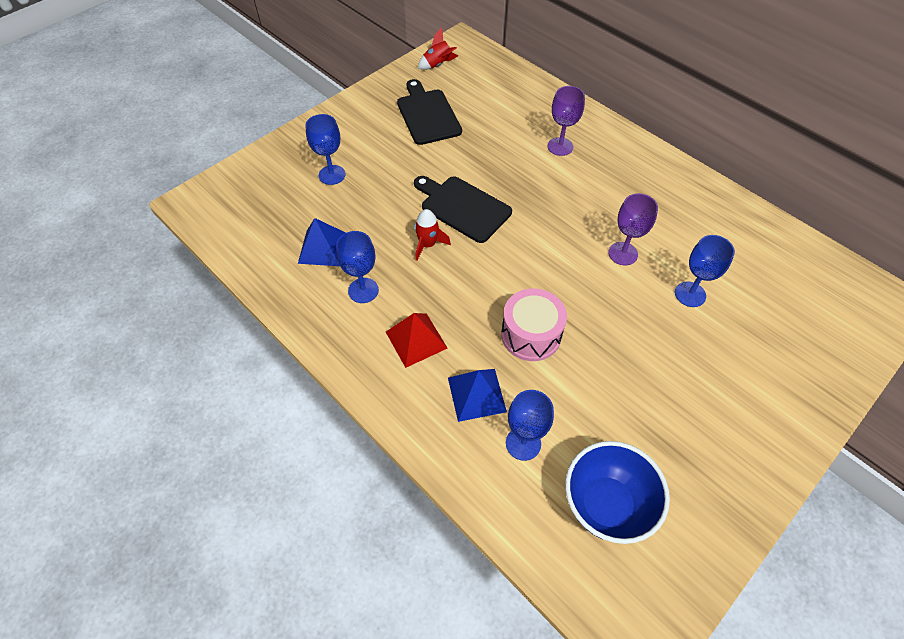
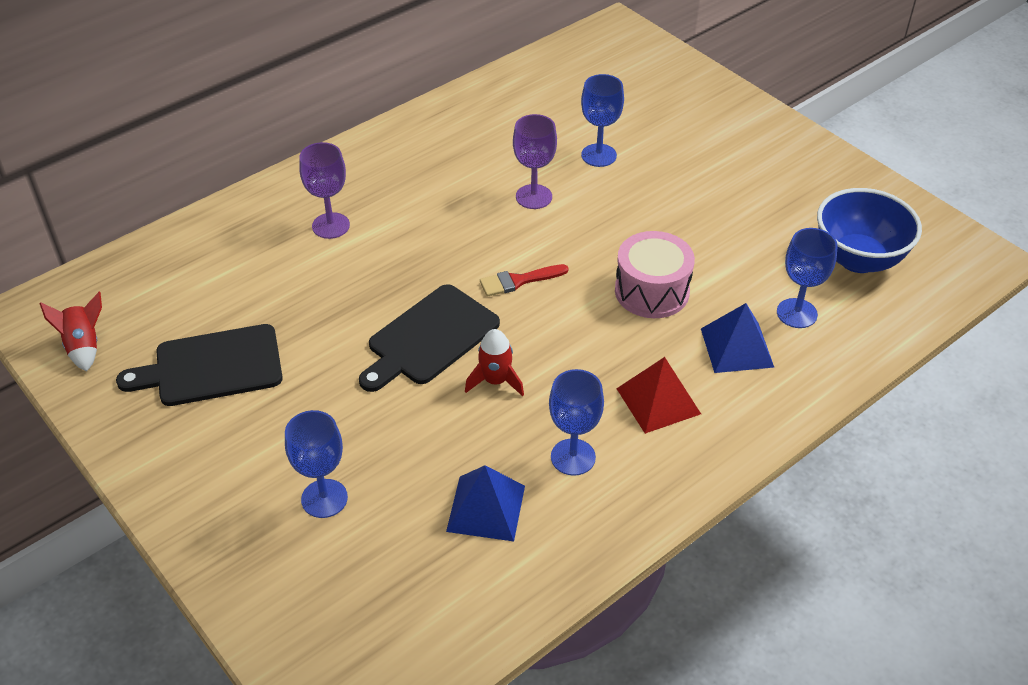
camera: 85 degrees left, 10 degrees down
none -> red brush [480,264,568,297]

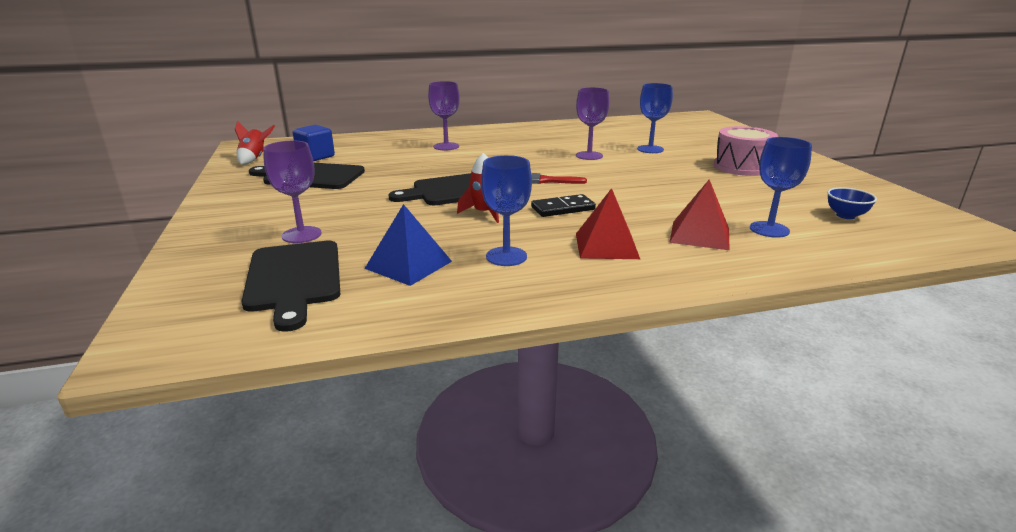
camera: 25 degrees right, 20 degrees down
blue goblet [285,410,348,518] -> purple goblet [263,141,322,243]
pink drum [615,231,695,318] -> pink drum moved to [714,126,778,176]
blue pyramid [701,303,774,373] -> red pyramid [669,179,730,250]
blue bowl [817,188,922,273] -> blue bowl [827,187,877,219], size x0.47
none -> black cutting board [241,241,340,332]
none -> blue cube [293,125,335,161]
none -> black domino [531,194,596,217]

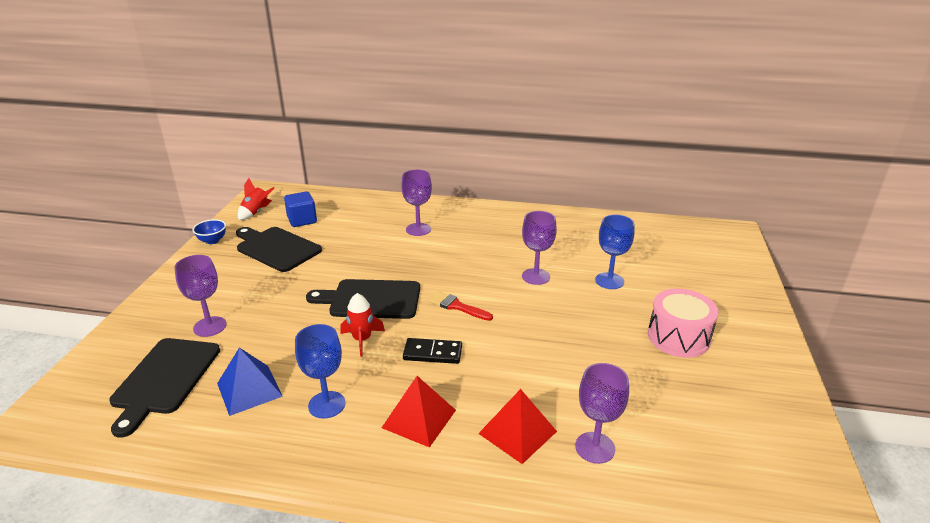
camera: 25 degrees right, 5 degrees up
blue goblet [750,137,812,238] -> purple goblet [575,363,629,464]
blue bowl [827,187,877,219] -> blue bowl moved to [192,219,226,244]

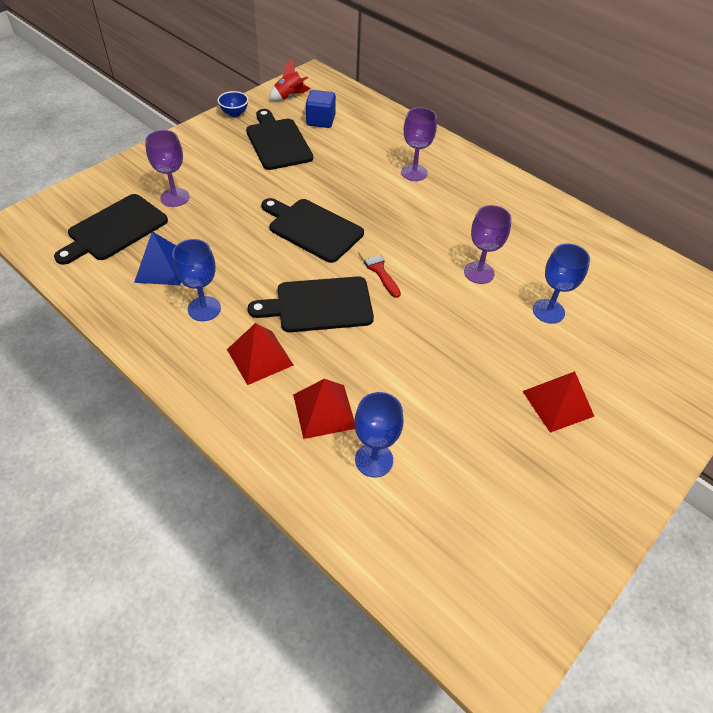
camera: 30 degrees right, 20 degrees up
red rocket [340,293,385,357] -> none
black domino [403,338,462,364] -> black cutting board [248,276,374,332]
purple goblet [575,363,629,464] -> blue goblet [354,392,404,478]
pink drum [648,289,719,357] -> red pyramid [522,371,595,433]

